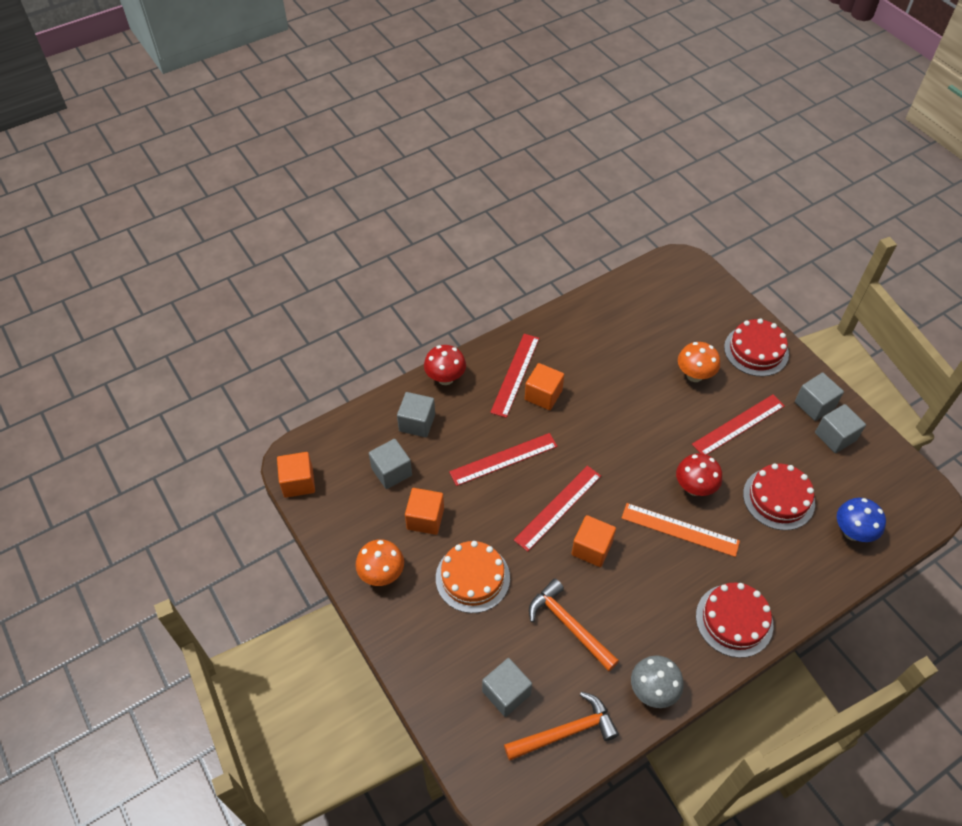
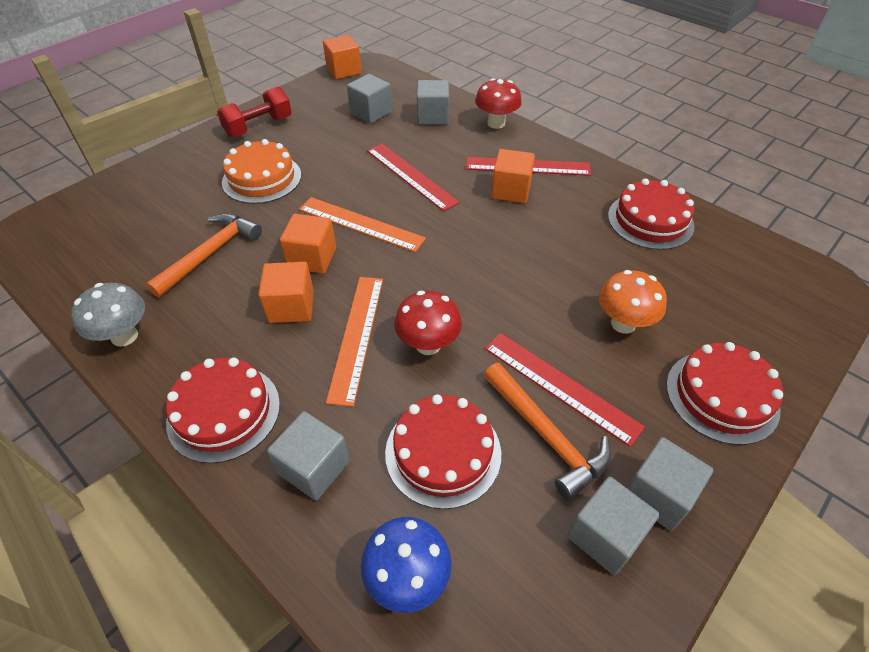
camera: 75 degrees right, 5 degrees down
orange mushroom [356,539,404,586] -> red dumbbell [217,87,292,138]
orange cube [405,488,444,535] -> orange cube moved to [258,262,314,323]
grey cube [482,658,532,717] -> grey cube moved to [267,411,350,501]
orange hammer [504,692,619,761] -> orange hammer moved to [484,363,611,500]
red ruler [514,466,601,552] -> orange ruler [299,197,426,252]
none -> red cake [608,178,695,250]

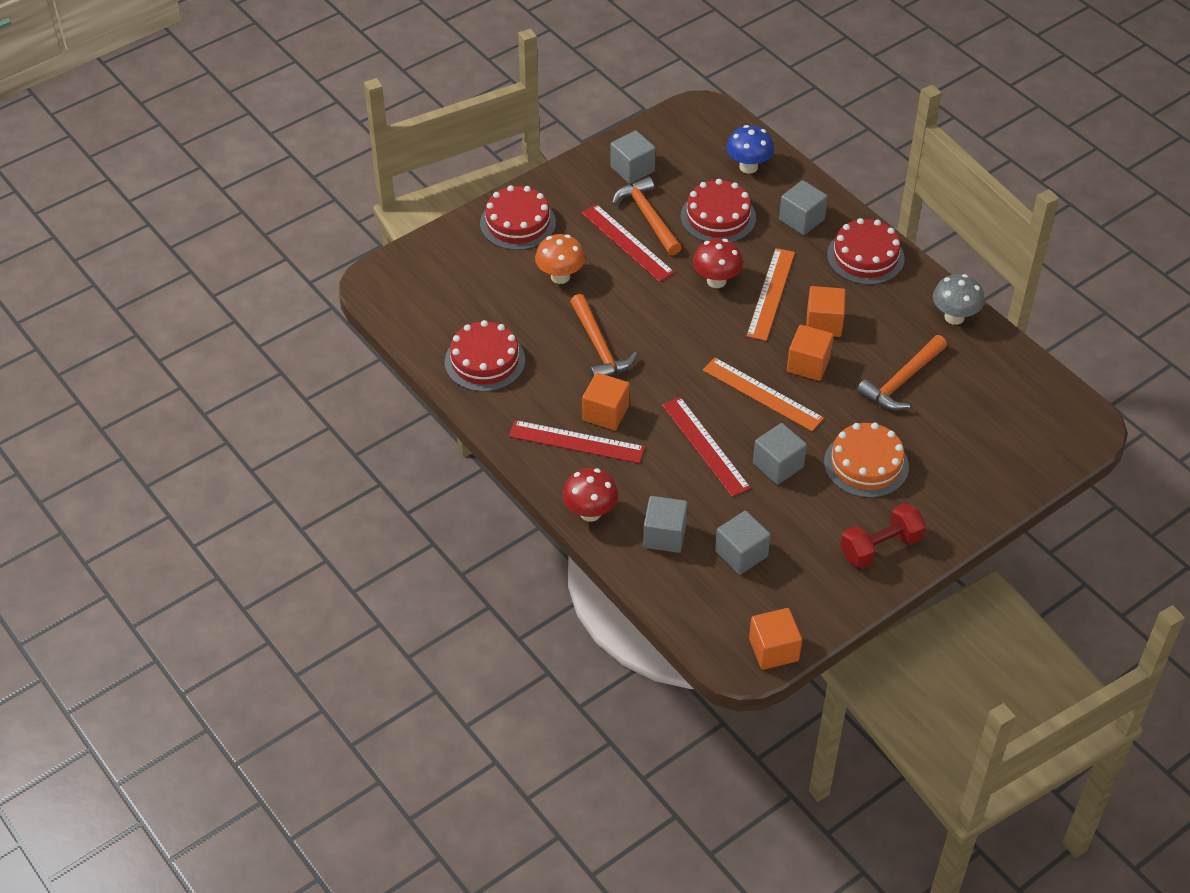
camera: 170 degrees left, 0 degrees up
grey cube [627,437,713,531] -> grey cube moved to [753,423,807,485]
none -> orange hammer [570,294,637,379]

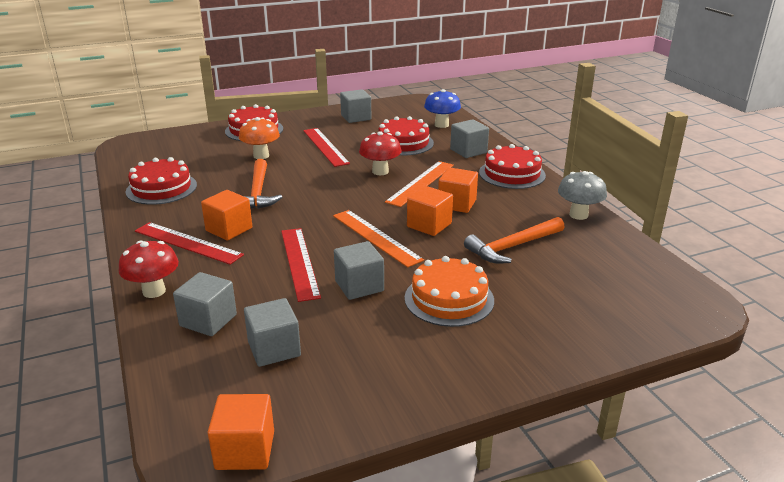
camera: 15 degrees right, 20 degrees down
orange hammer [612,177,682,256] -> none
red dumbbell [840,503,926,568] -> none

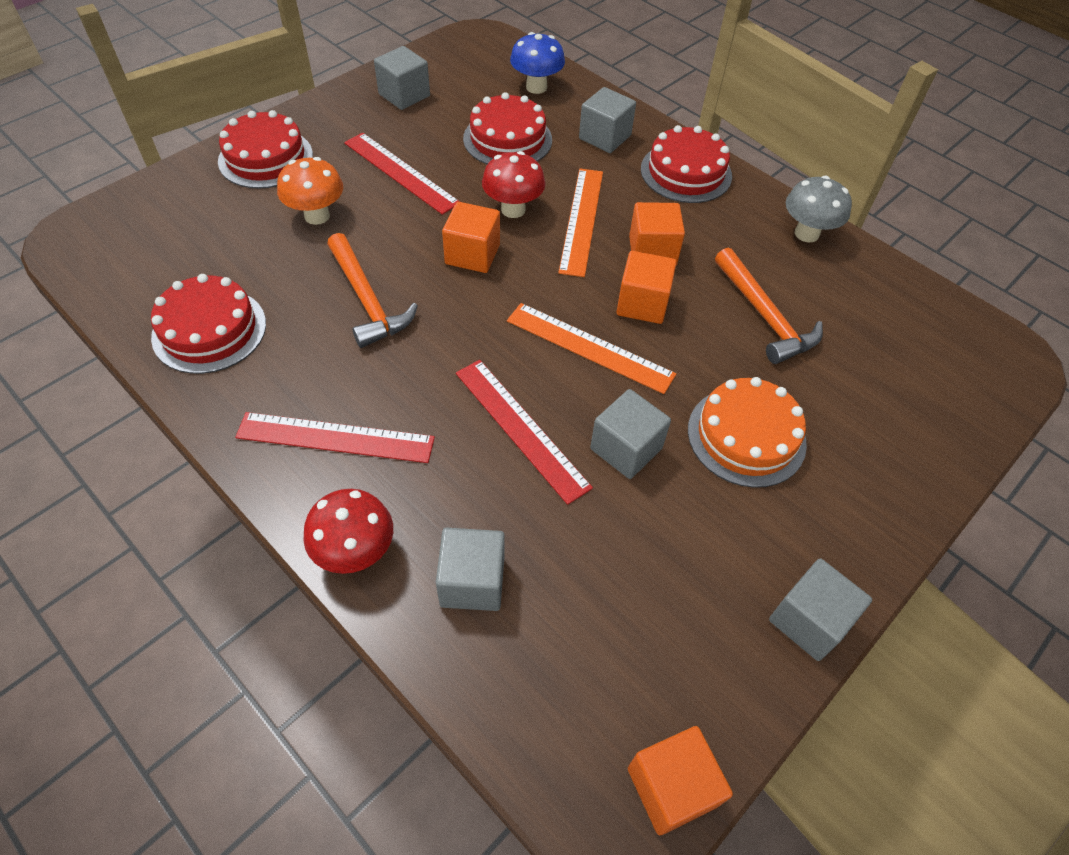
camera: 25 degrees left, 25 degrees up
orange cube [201,190,252,241] -> orange cube moved to [442,202,500,273]
grey cube [244,298,301,367] -> grey cube moved to [769,558,872,661]
orange hammer [464,217,564,263] -> orange hammer turned 60 degrees counterclockwise [715,247,823,364]

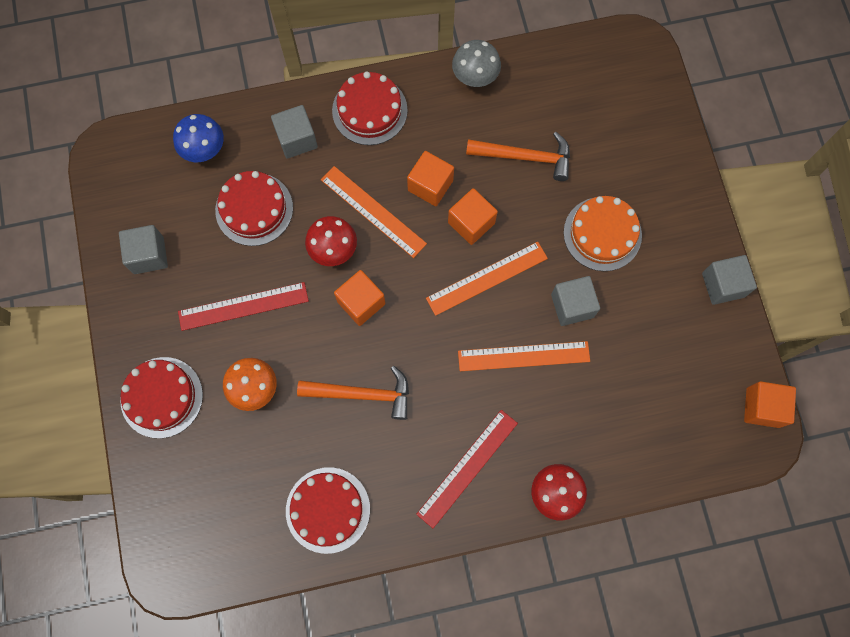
camera: 55 degrees left, 20 degrees up
grey cube [436,528,504,611] -> none
red ruler [456,360,593,505] -> orange ruler [458,341,590,371]

